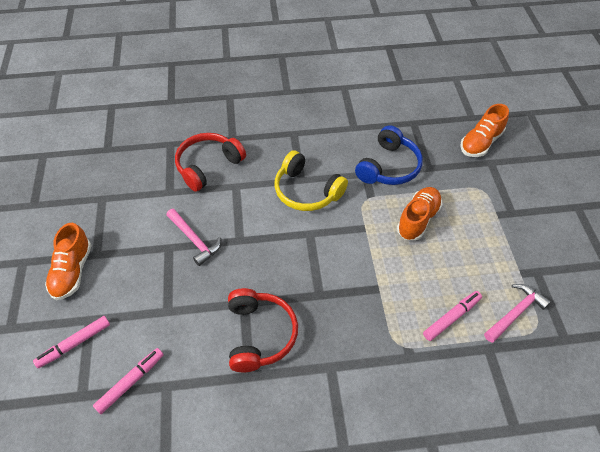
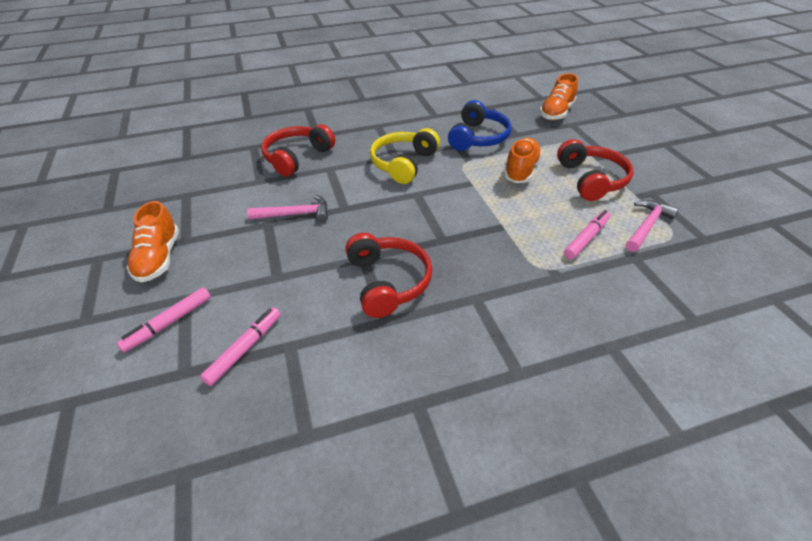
camera: 10 degrees left, 10 degrees down
pink hammer [166,209,221,266] -> pink hammer turned 45 degrees counterclockwise [247,195,328,222]
yellow headphones [275,150,348,211] -> yellow headphones turned 90 degrees clockwise [370,128,440,184]
none -> red headphones [557,139,634,201]

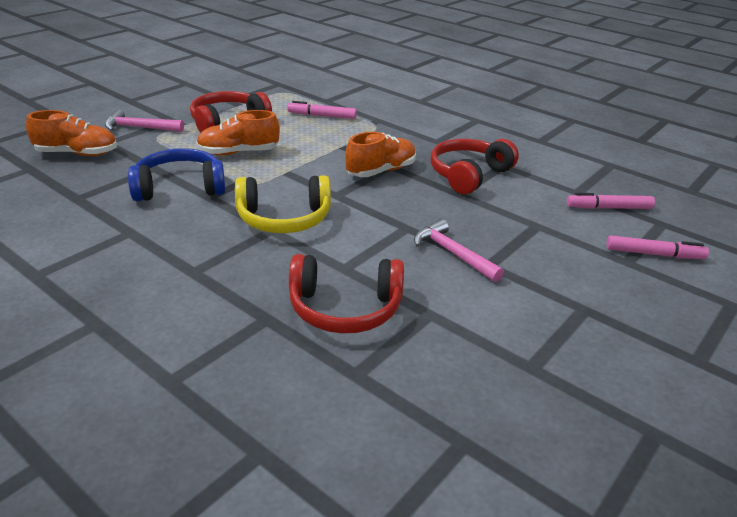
camera: 125 degrees left, 10 degrees down
orange shoe [127,201,179,282] -> orange shoe moved to [345,132,416,177]
pink hammer [626,200,679,252] -> pink hammer moved to [105,109,184,132]

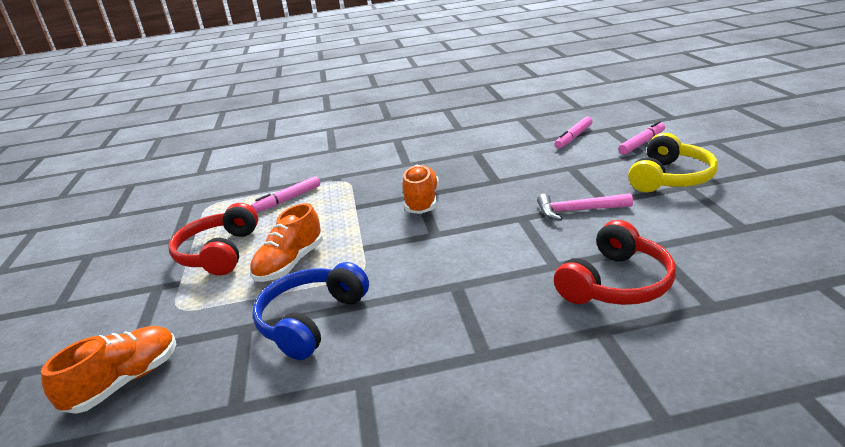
camera: 45 degrees left, 5 degrees down
pink hammer [105,109,184,132] -> none
yellow headphones [235,175,331,233] -> yellow headphones moved to [628,133,718,192]
red headphones [431,139,519,194] -> none

